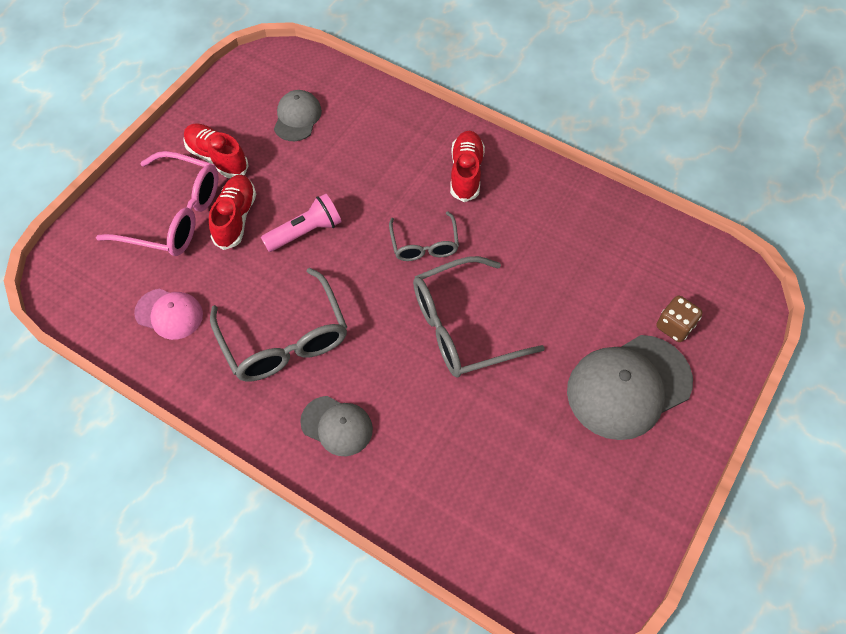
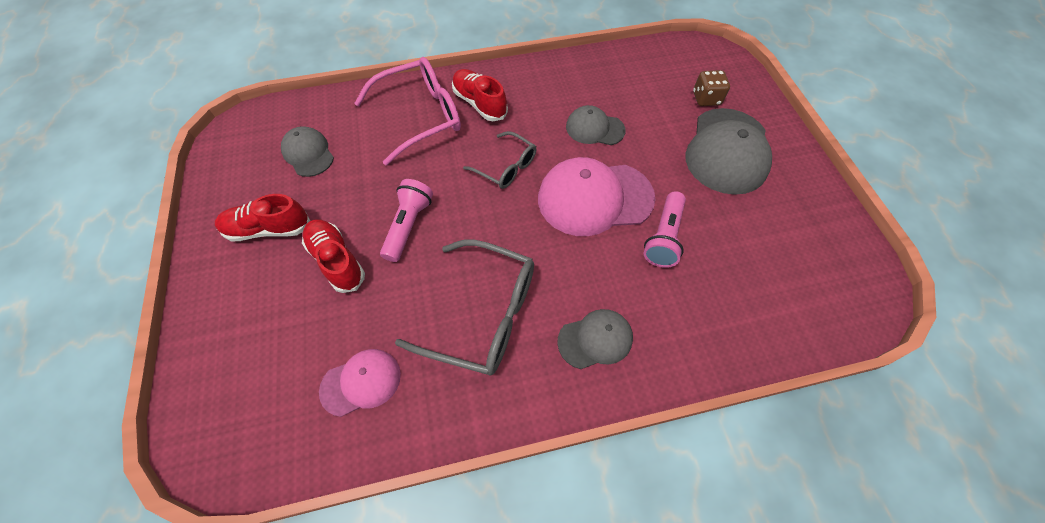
camera: 45 degrees left, 0 degrees up
pink glasses [96,151,218,256] -> pink glasses moved to [354,57,461,166]
grey glasses [413,256,545,377] -> pink cap [538,157,655,236]
none -> grey cap [566,105,626,145]
none -> pink flashlight [643,191,686,268]

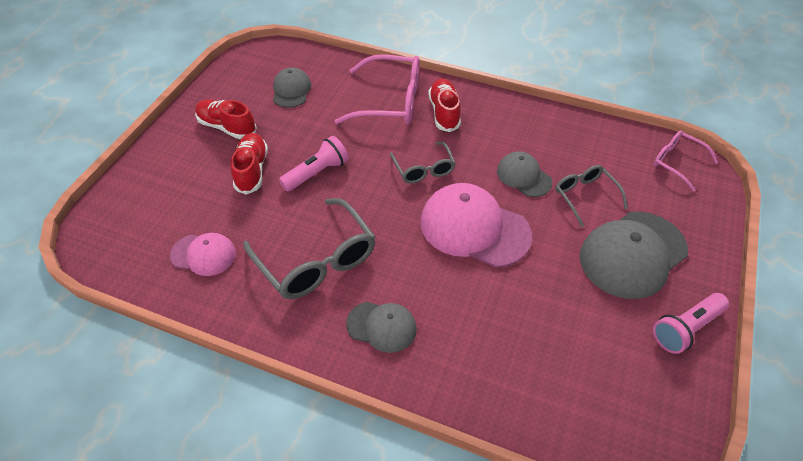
camera: 35 degrees right, 10 degrees down
pink flashlight [643,191,686,268] -> pink flashlight moved to [653,293,729,354]
brown dice [693,70,730,106] -> none
none -> grey glasses [555,165,628,227]
none -> pink glasses [653,130,718,192]

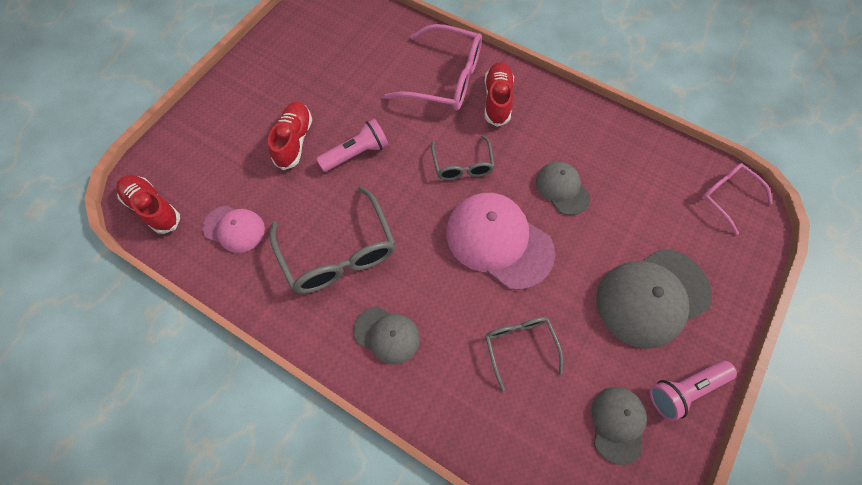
camera: 10 degrees right, 15 degrees up
red shoe [195,100,257,139] -> red shoe moved to [116,175,180,234]
grey cap [273,68,311,108] -> grey cap moved to [591,387,647,465]
grey glasses [555,165,628,227] -> grey glasses moved to [485,317,563,391]

